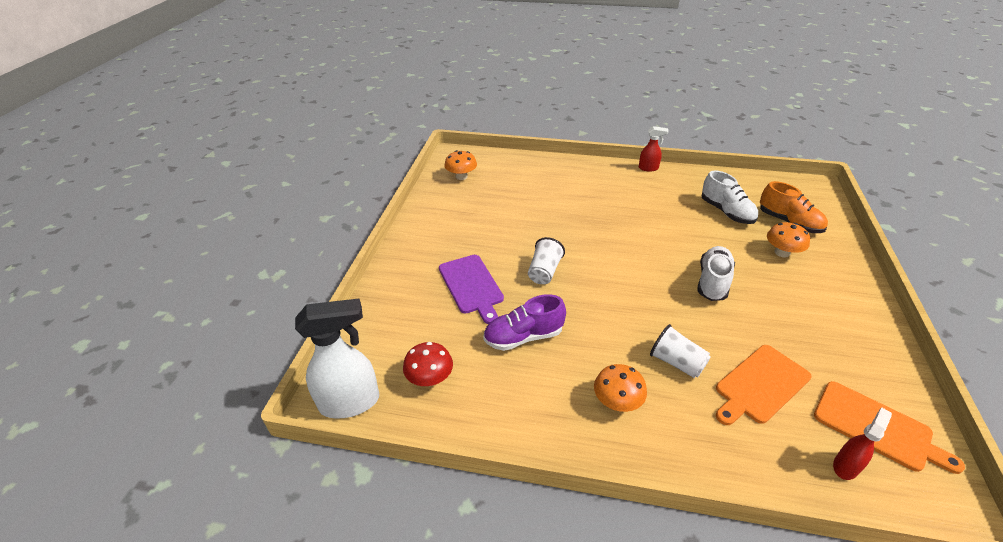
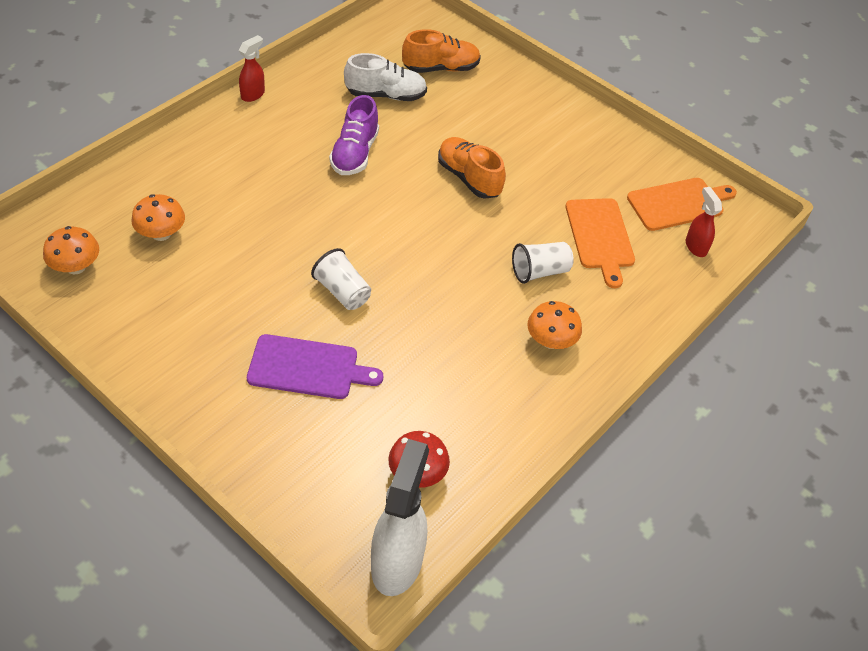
camera: 65 degrees left, 10 degrees up
purple shoe [483,294,566,351] -> purple shoe moved to [329,95,379,175]
white shoe [697,246,735,301] -> orange shoe [438,137,506,199]
orange mushroom [767,222,810,258] -> orange mushroom moved to [131,194,185,241]

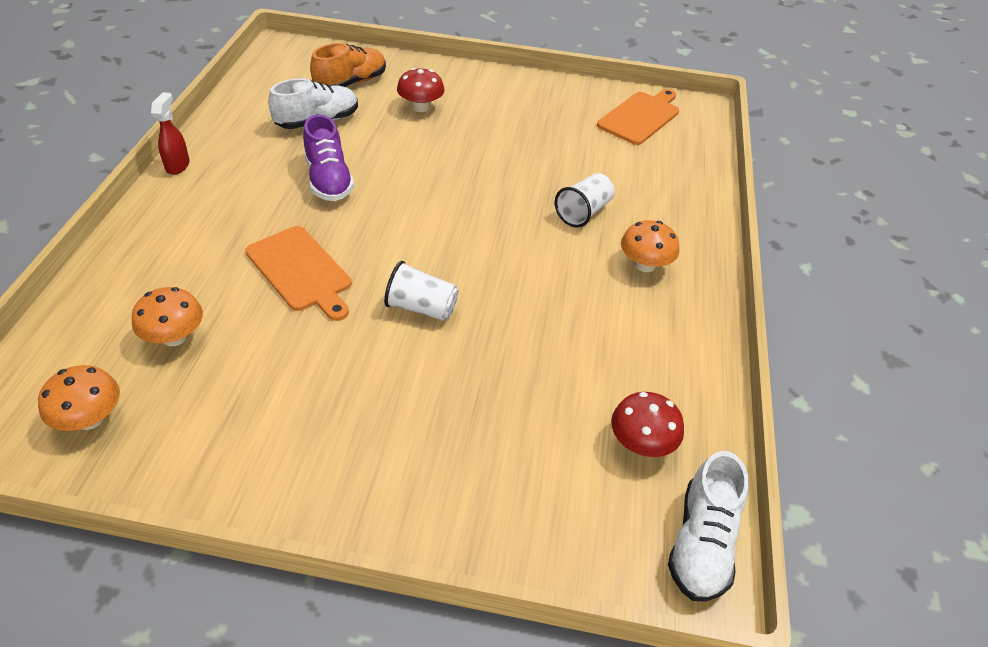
camera: 30 degrees left, 5 degrees down
purple cutting board [247,334,383,399] -> none
white spray bottle [371,439,429,596] -> white shoe [668,451,749,602]
orange shoe [438,137,506,199] -> none
orange cutting board [566,198,635,288] -> orange cutting board moved to [245,226,351,321]
red spray bottle [686,187,722,257] -> none
none -> red mushroom [397,68,445,112]

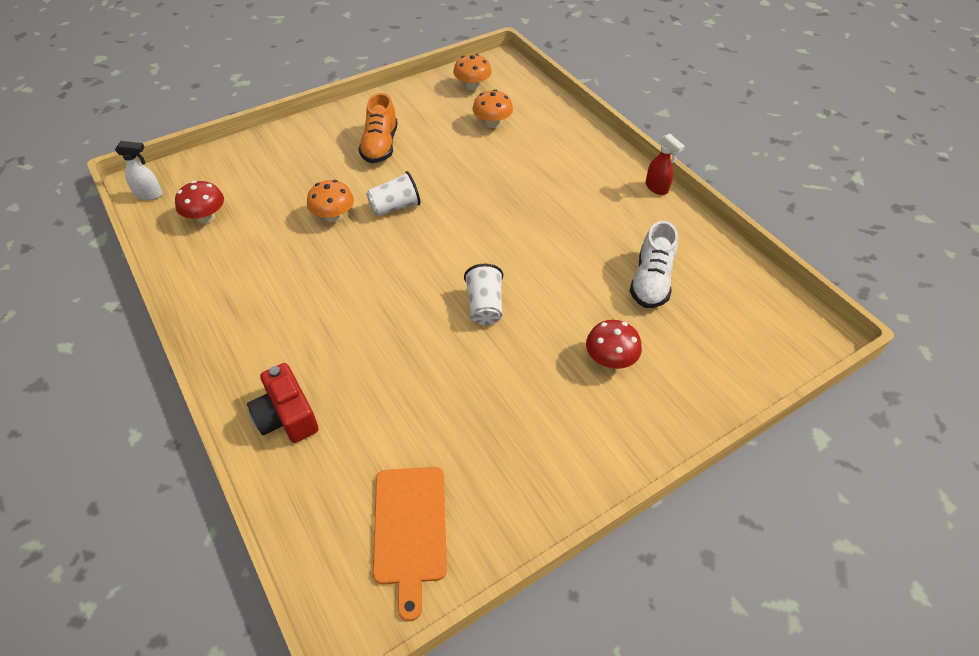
camera: 140 degrees right, 5 degrees up
orange cutting board [245,226,351,321] -> none
purple shoe [303,114,354,201] -> none
orange shoe [310,43,386,87] -> orange shoe moved to [359,93,398,163]
white cup [555,173,614,227] -> white cup moved to [464,264,503,325]
orange mushroom [621,220,679,272] -> orange mushroom moved to [307,180,354,222]
white shoe [668,451,749,602] -> white spray bottle [115,141,163,200]
none -> red camera [247,363,319,443]

